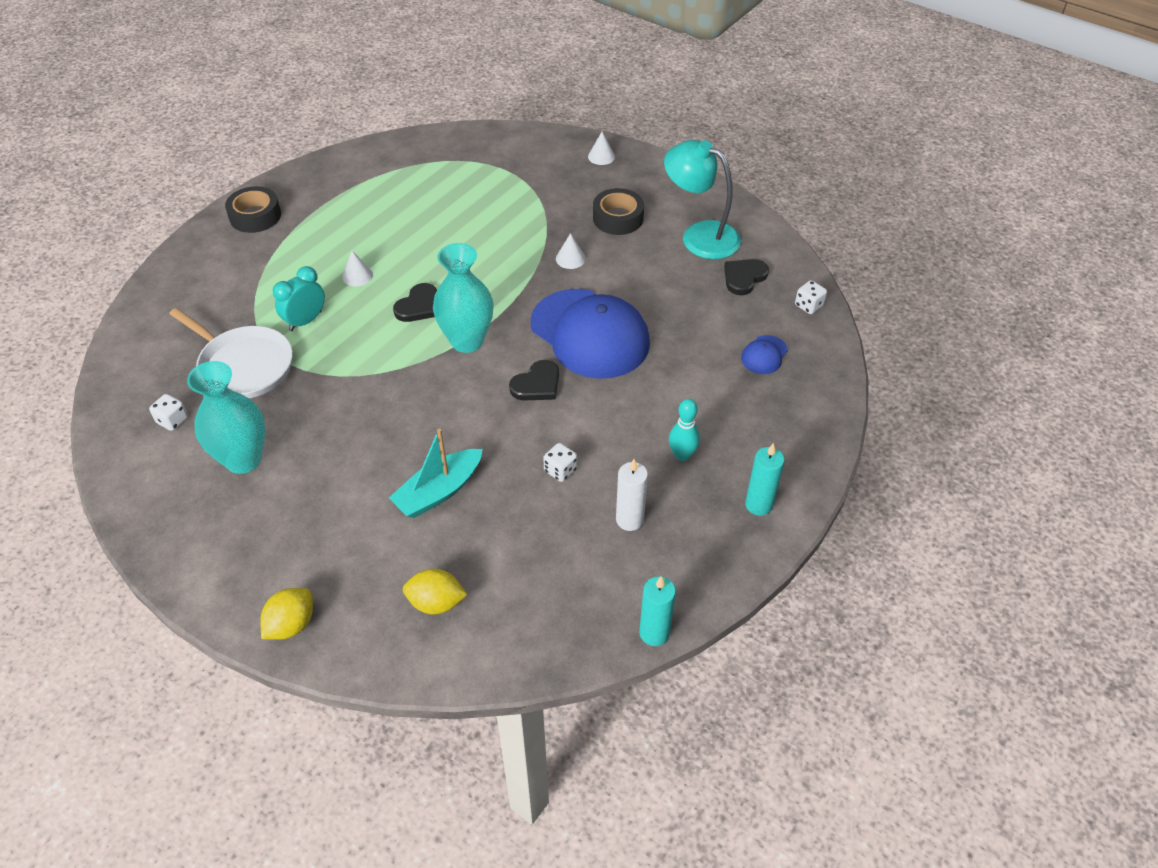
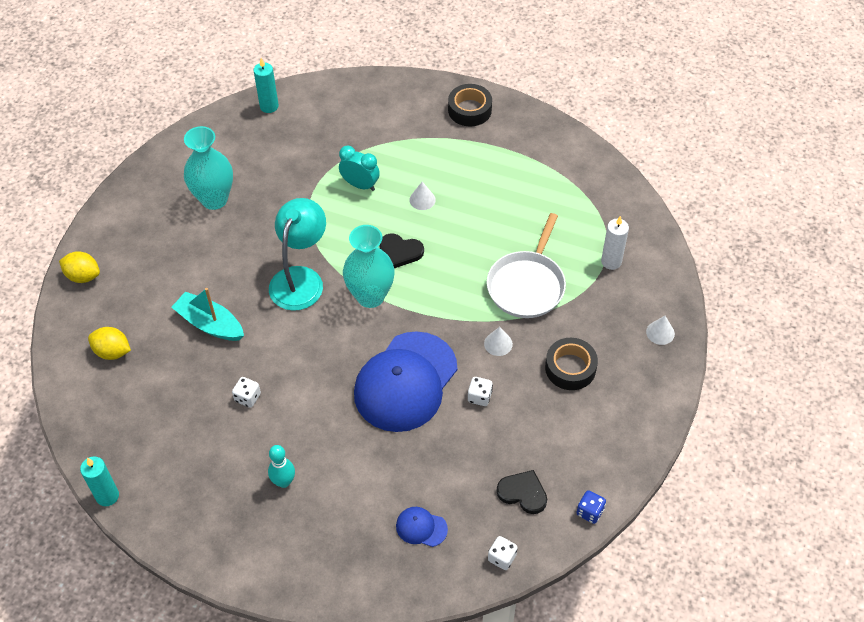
camera: 75 degrees right, 5 degrees up
white dice [149,394,188,431] -> white dice moved to [468,377,493,406]
white pan [169,308,293,398] -> white pan moved to [487,213,566,318]
yellow lemon [403,569,468,614] -> yellow lemon turned 60 degrees counterclockwise [88,327,131,360]
black heart [509,360,559,401] -> none
white candle [616,459,648,531] -> white candle moved to [601,216,629,270]
turquoise lamp [664,140,741,259] -> turquoise lamp moved to [269,198,326,311]
turquoise candle [745,443,785,516] -> turquoise candle moved to [253,58,279,113]
none -> blue dice [576,490,606,524]

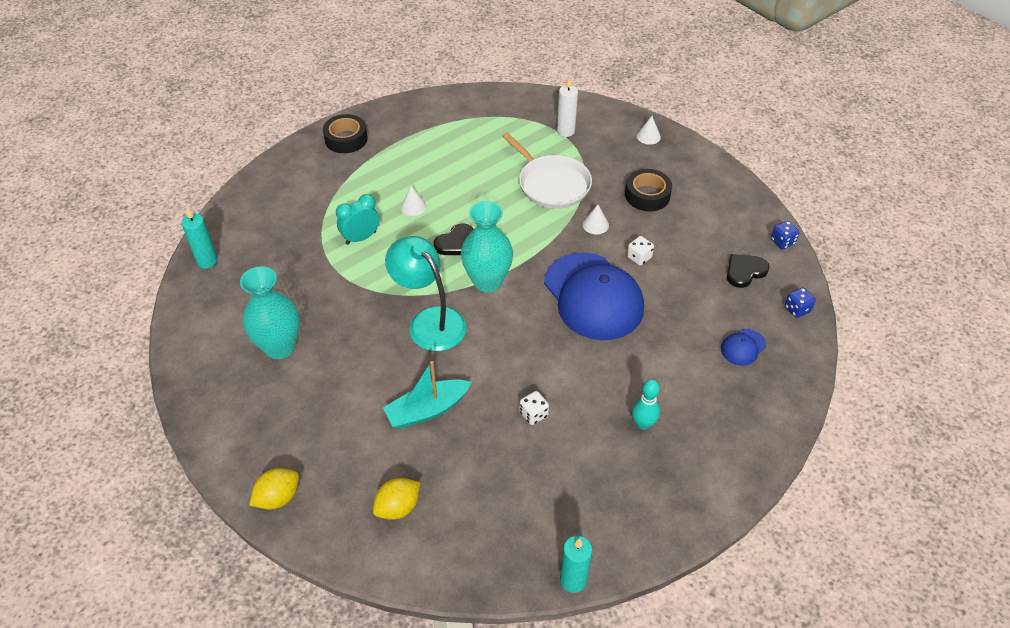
camera: 60 degrees left, 5 degrees down
white dice [488,536,518,570] -> blue dice [785,287,816,318]

